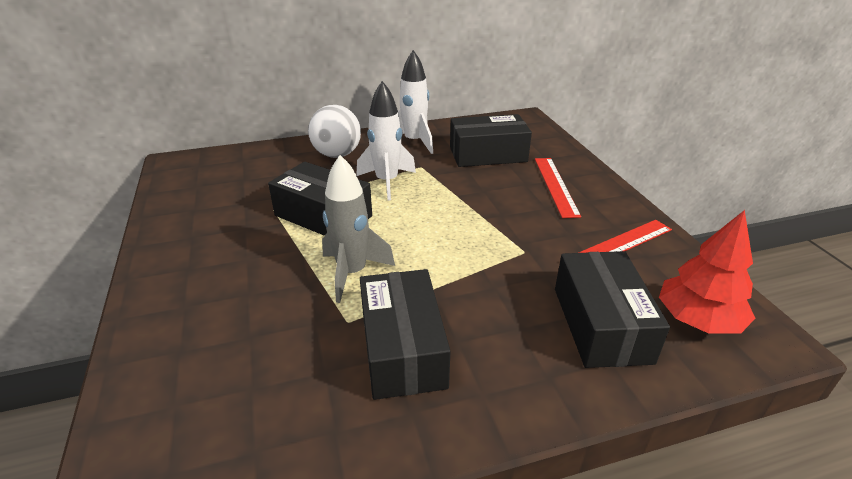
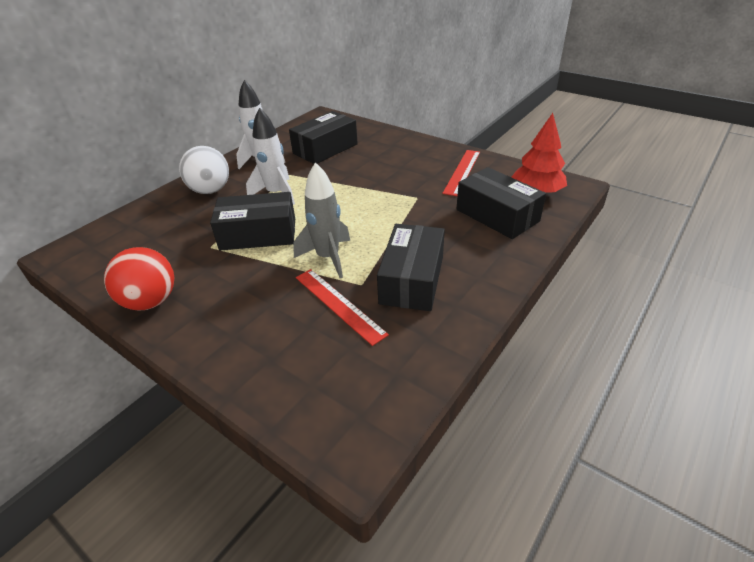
camera: 35 degrees left, 5 degrees up
black box [360,269,451,400] -> black box turned 60 degrees clockwise [377,224,445,311]
red ruler [535,158,581,218] -> red ruler moved to [296,269,389,346]
none -> red ball [104,247,174,311]

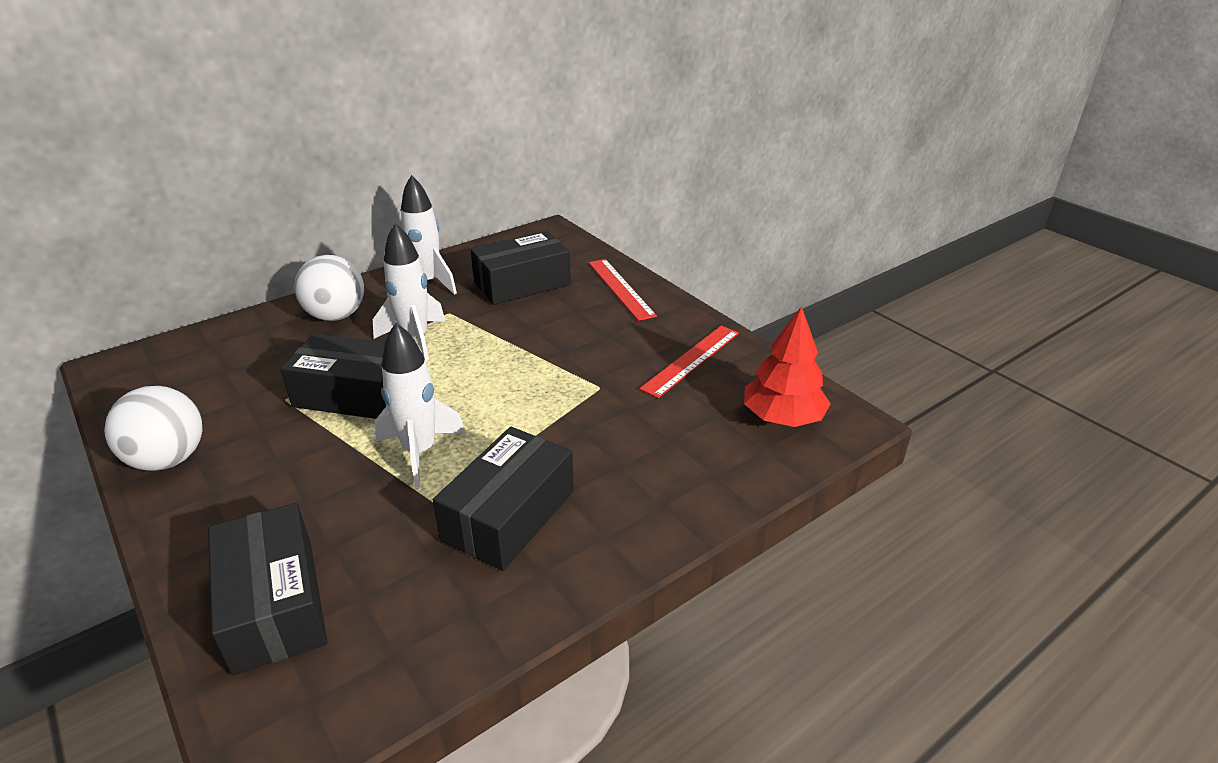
camera: 15 degrees right, 5 degrees down
red ball [104,247,174,311] -> white ball [104,386,202,471]
grey rocket [293,162,350,278] -> white rocket [374,323,465,487]
red ruler [296,269,389,346] -> red ruler moved to [589,259,657,321]
black box [456,167,546,239] -> black box moved to [208,503,327,676]

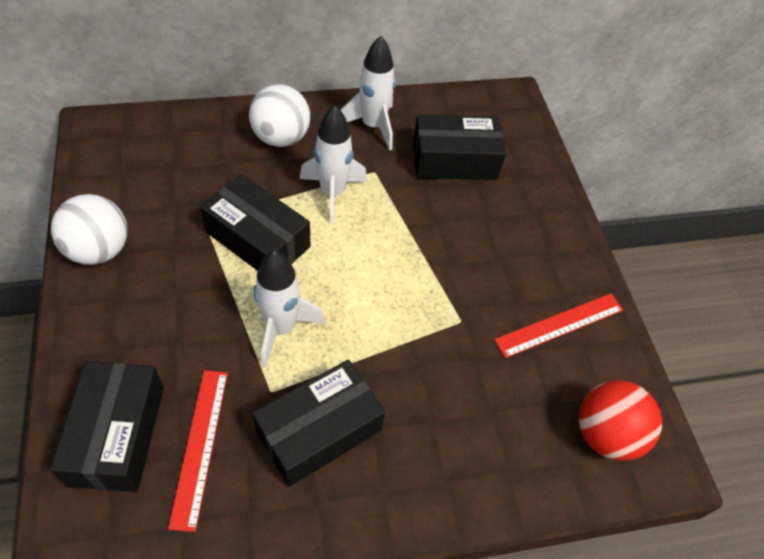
camera: 20 degrees right, 20 degrees up
red ruler [589,259,657,321] -> red ruler moved to [168,370,228,532]
red tree [744,306,831,427] -> red ball [579,380,662,461]

